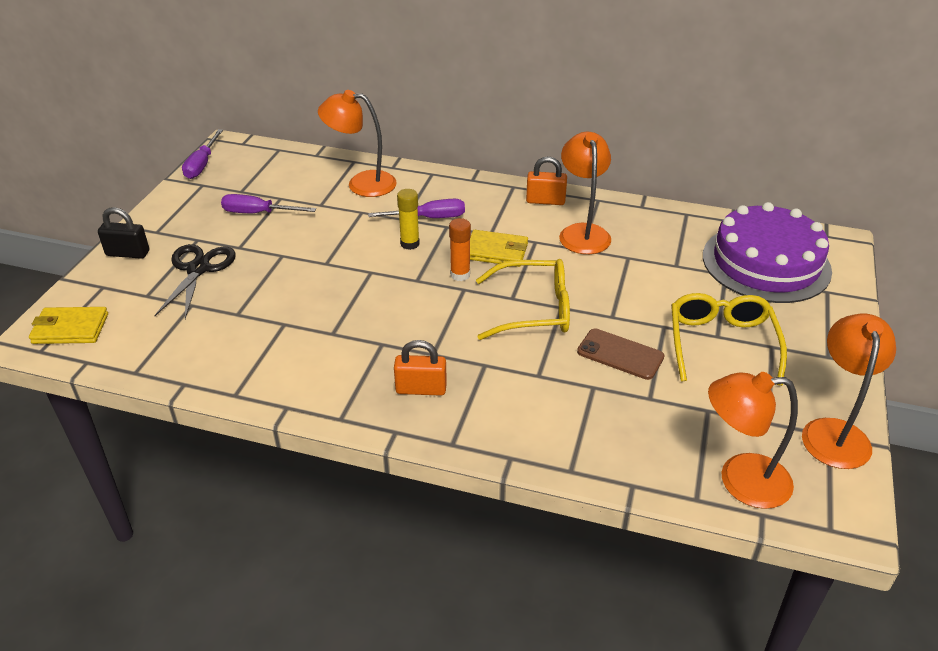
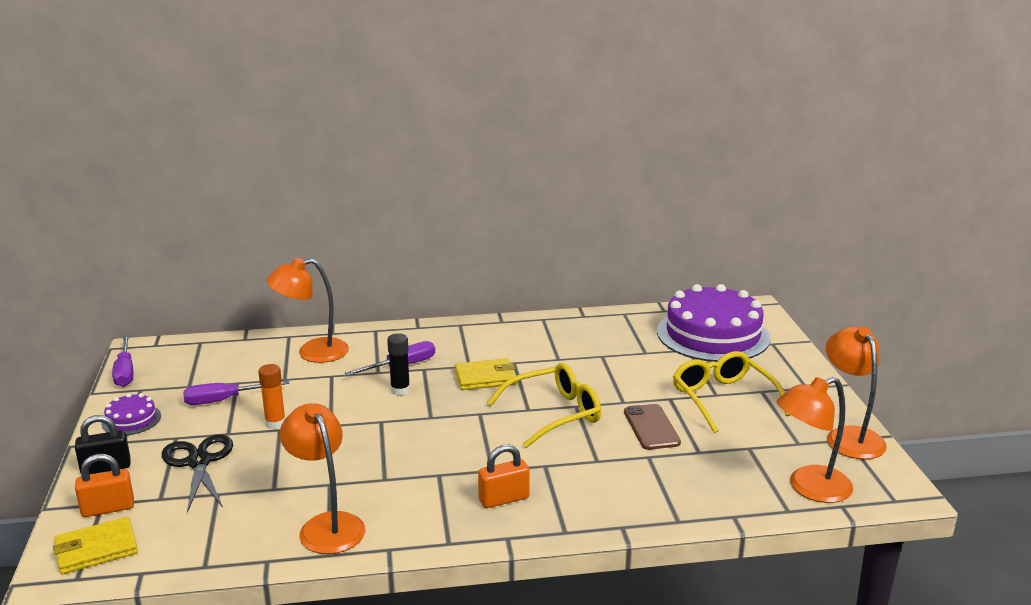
camera: 25 degrees left, 15 degrees down
yellow glue stick [397,189,420,250] -> black glue stick [387,333,410,396]
orange glue stick [449,218,471,281] -> orange glue stick moved to [258,364,286,429]
orange padlock [526,156,567,205] -> orange padlock moved to [75,454,134,517]
orange lamp [559,132,611,254] -> orange lamp moved to [280,403,365,554]
brown phone [577,329,664,380] -> brown phone turned 75 degrees clockwise [624,404,681,450]
none -> purple cake [102,393,161,435]

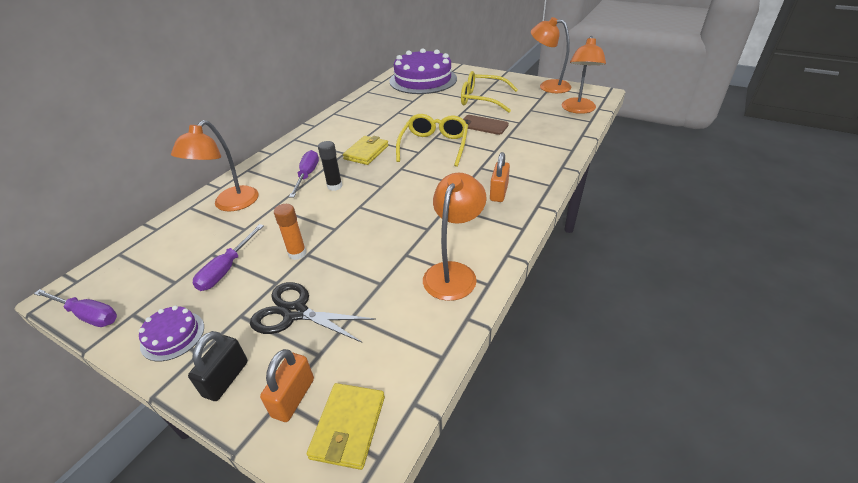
camera: 50 degrees left, 15 degrees up
orange lamp [280,403,365,554] -> orange lamp turned 105 degrees clockwise [423,173,487,301]

